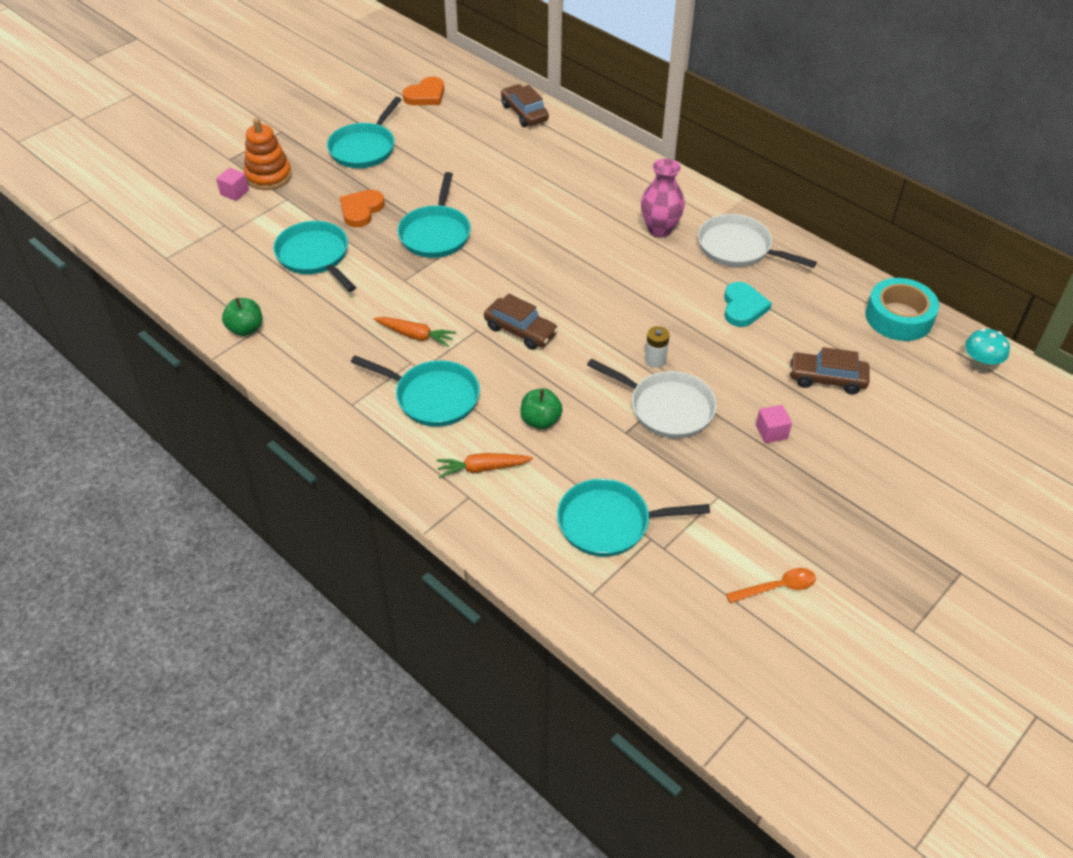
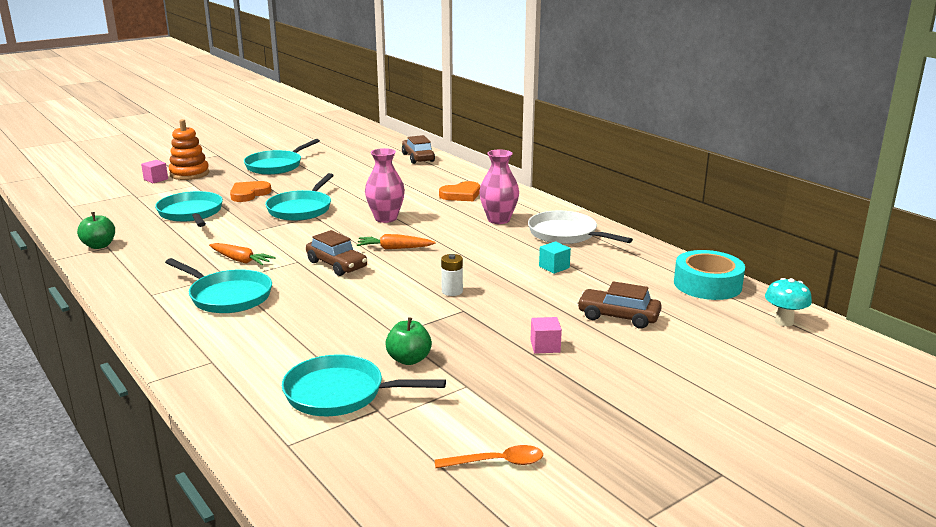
camera: 10 degrees right, 25 degrees down
orange heart [403,77,444,105] -> orange heart moved to [439,181,480,201]
orange carrot [436,453,533,478] -> orange carrot moved to [357,234,436,249]
green apple [520,388,563,429] -> green apple moved to [385,317,432,365]
white pan [587,359,717,438] -> none
turquoise heart [724,282,772,327] -> turquoise cube [539,241,571,274]
none -> pink vase [365,148,405,223]

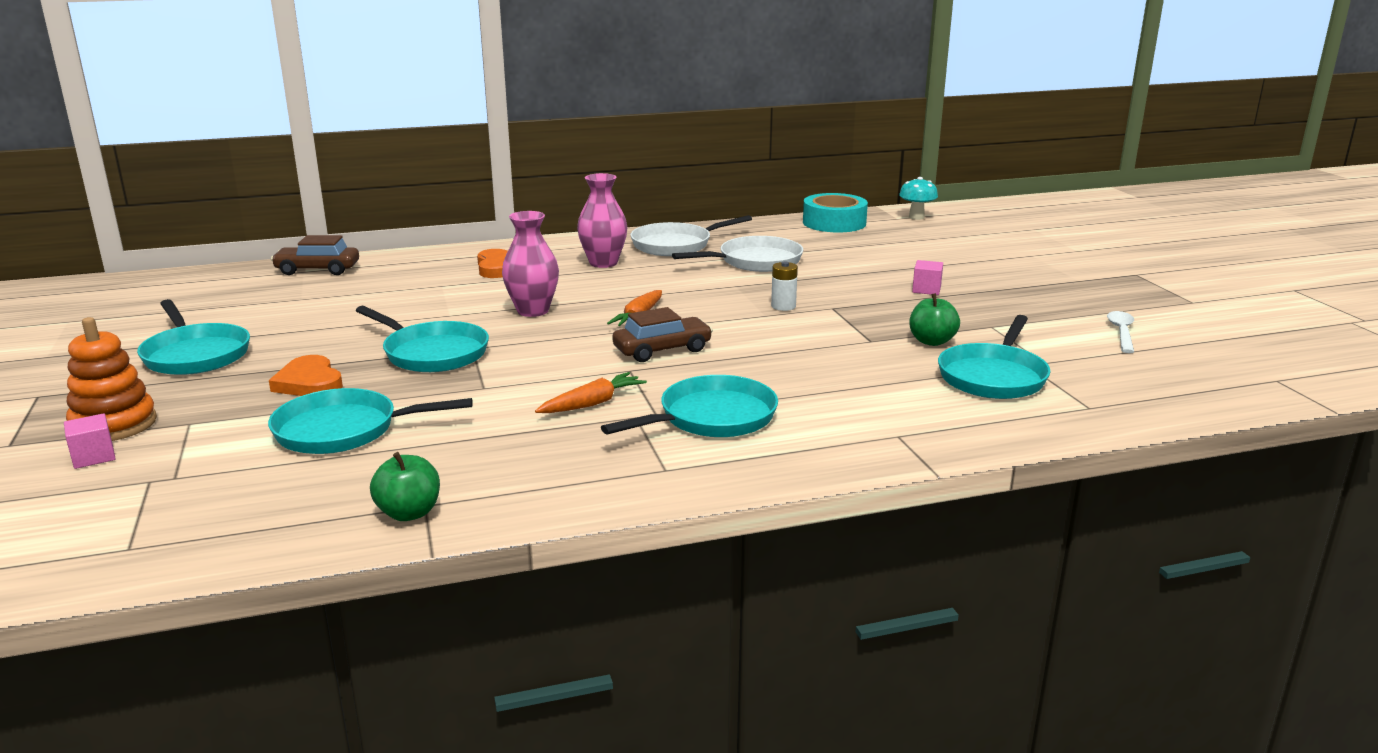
camera: 70 degrees left, 0 degrees up
orange spoon [435,445,543,468] -> white spoon [1107,311,1134,353]
turquoise cube [539,241,571,274] -> white pan [672,236,803,272]
brown car [577,281,662,328] -> none

